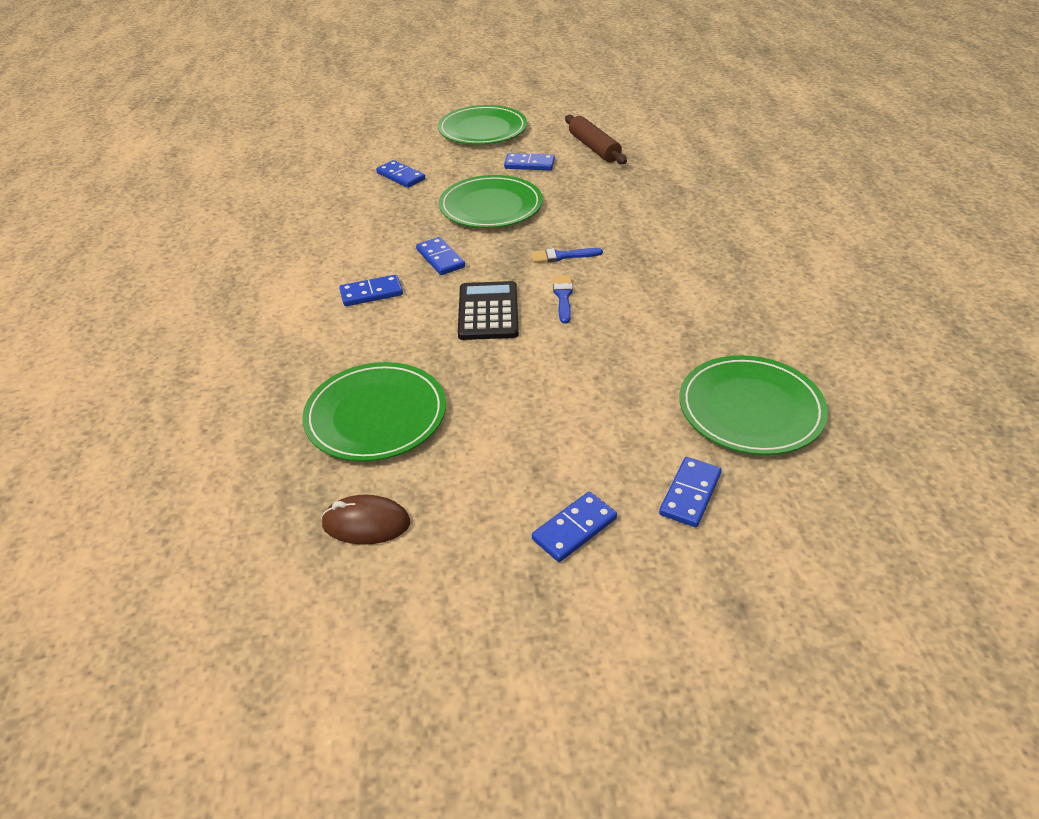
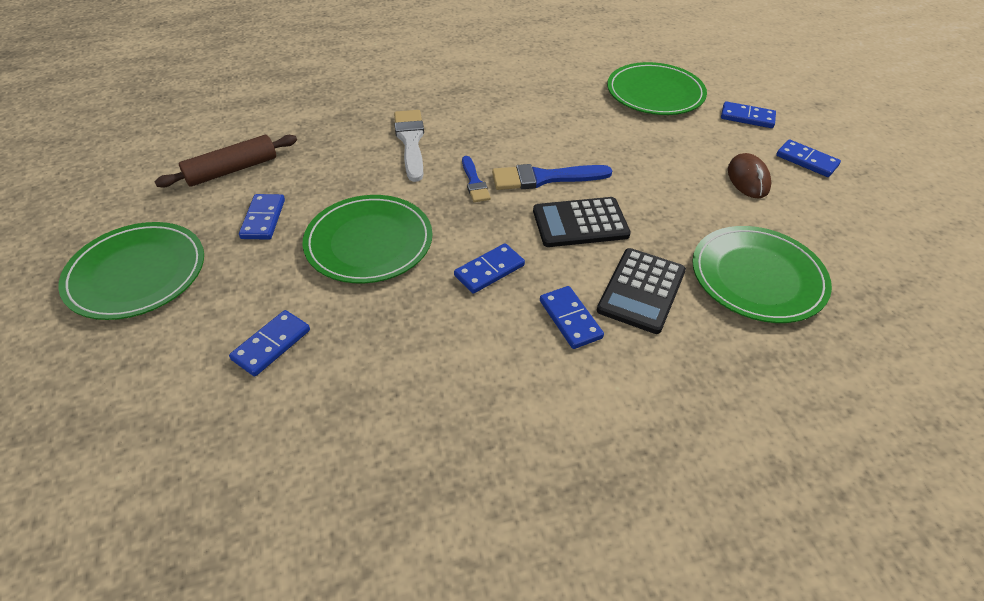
camera: 100 degrees left, 5 degrees up
brown mouse [321,495,410,545] -> brown mouse moved to [728,153,771,199]
blue brush [553,275,573,324] -> blue brush [492,164,612,190], size x1.66
none -> white brush [394,110,424,182]
none -> black calculator [597,248,686,334]

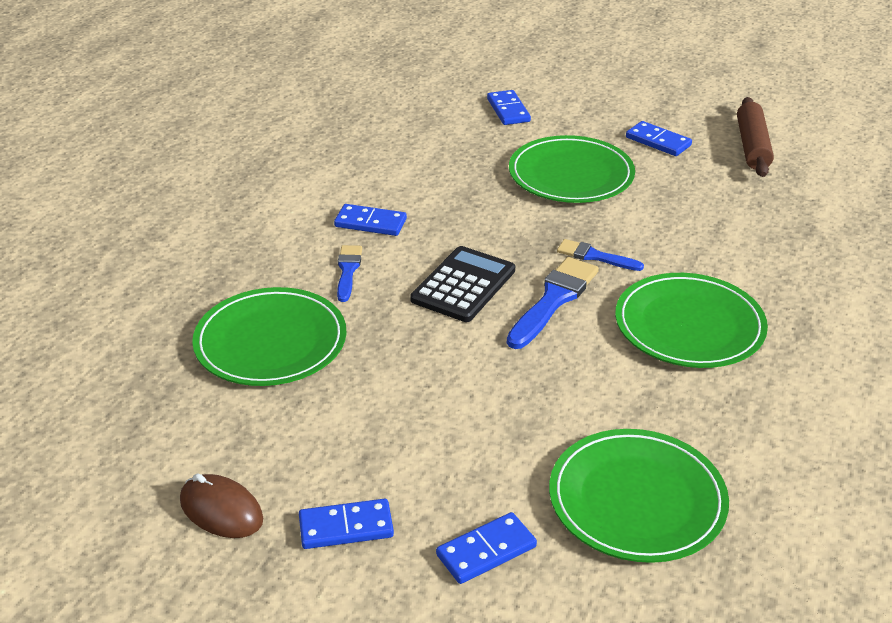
camera: 130 degrees right, 10 degrees down
green plate [58,222,204,320] -> green plate moved to [615,273,768,368]
white brush [394,110,424,182] -> none
blue domino [454,243,525,294] -> none
black calculator [597,248,686,334] -> blue brush [337,245,362,302]
brown mouse [728,153,771,199] -> brown mouse moved to [180,473,263,538]

